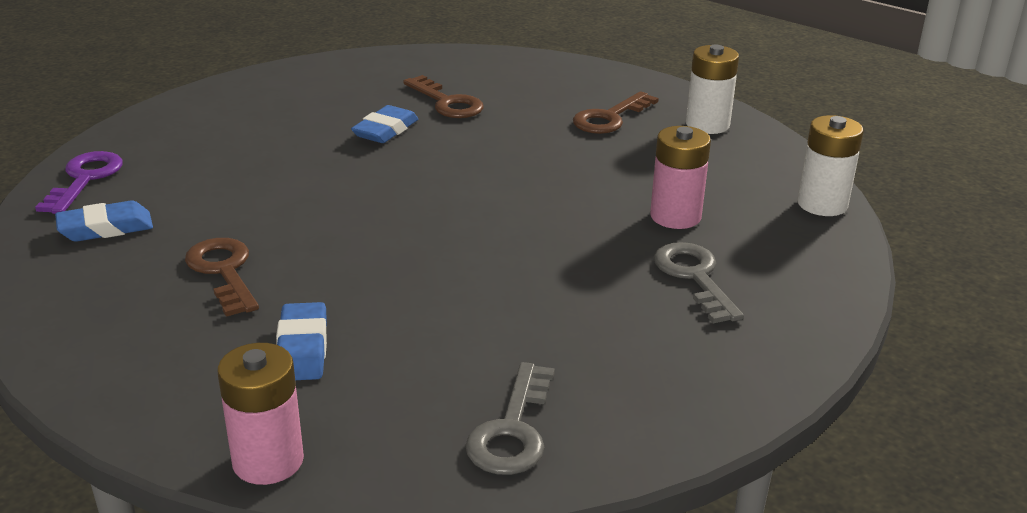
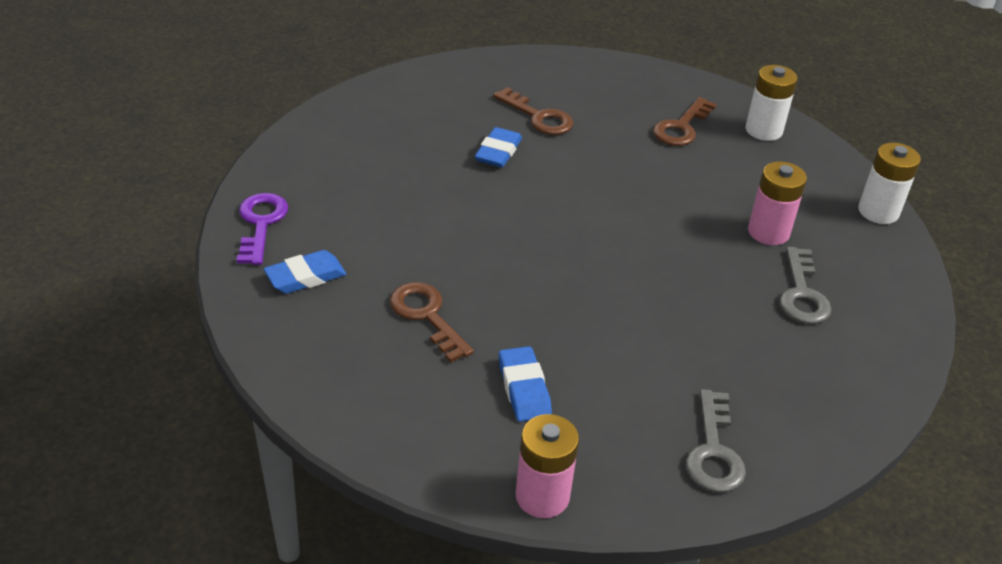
camera: 10 degrees left, 10 degrees up
grey key [654,242,744,323] -> grey key turned 150 degrees counterclockwise [779,247,831,324]

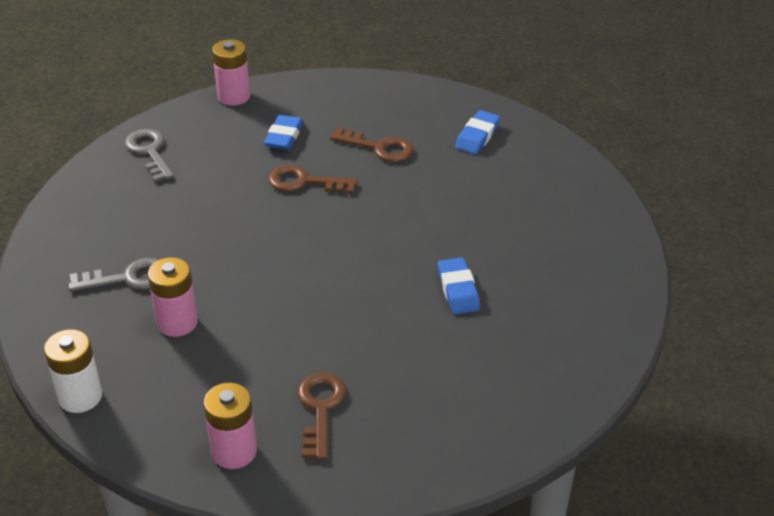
camera: 150 degrees right, 0 degrees up
purple key [237,193,288,265] -> none
brown key [493,87,573,135] -> brown key moved to [268,165,358,194]
blue eraser [499,346,552,422] -> blue eraser turned 60 degrees clockwise [264,115,304,150]
white battery [746,65,798,141] -> pink battery [204,383,257,469]
grey key [779,247,831,324] -> grey key turned 105 degrees clockwise [68,258,159,291]

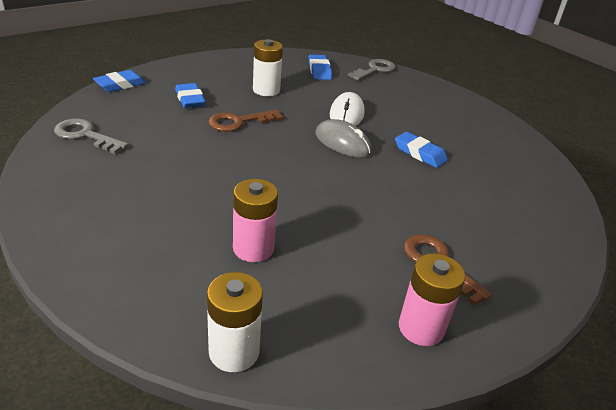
camera: 40 degrees left, 5 degrees down
grey key [68,258,159,291] -> grey key moved to [348,59,396,80]
pink battery [212,39,250,106] -> blue eraser [93,70,146,92]
brown key [330,127,414,162] -> white battery [253,39,283,96]
none -> grey mouse [315,119,372,158]
none -> white mouse [330,92,365,126]

